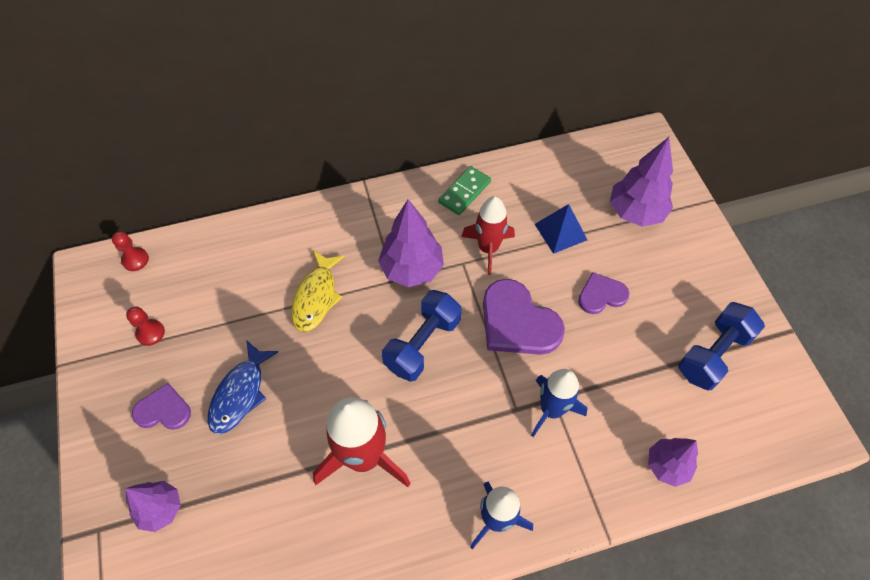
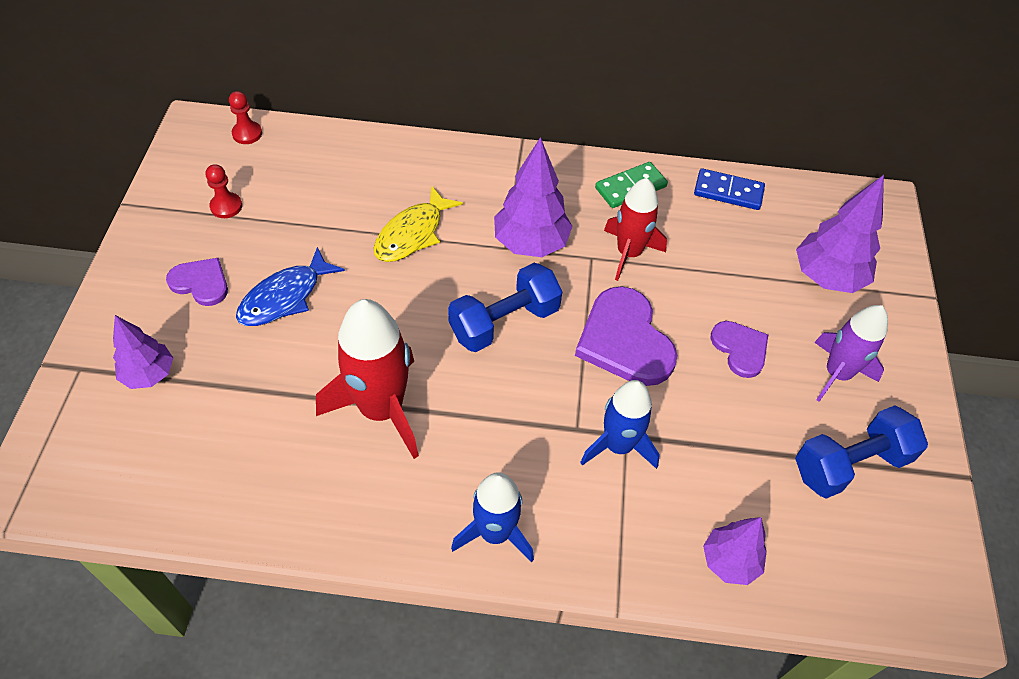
camera: 20 degrees right, 5 degrees down
blue pyramid [535,204,587,254] -> none
purple heart [578,272,630,314] -> purple heart turned 60 degrees clockwise [711,321,768,378]
none -> blue domino [694,168,765,210]
none -> purple rocket [814,305,888,402]

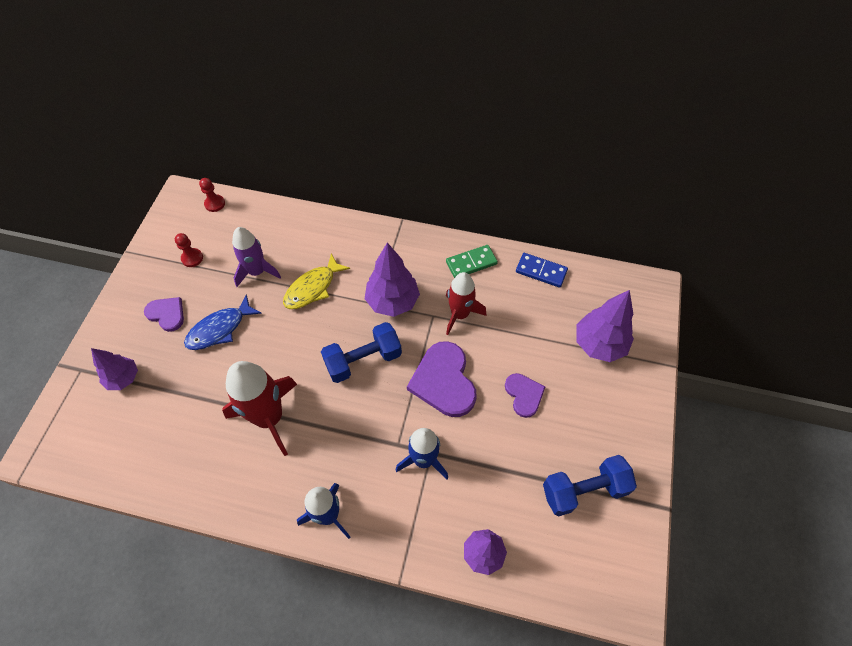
camera: 10 degrees right, 5 degrees up
purple rocket [814,305,888,402] -> purple rocket moved to [232,227,281,287]

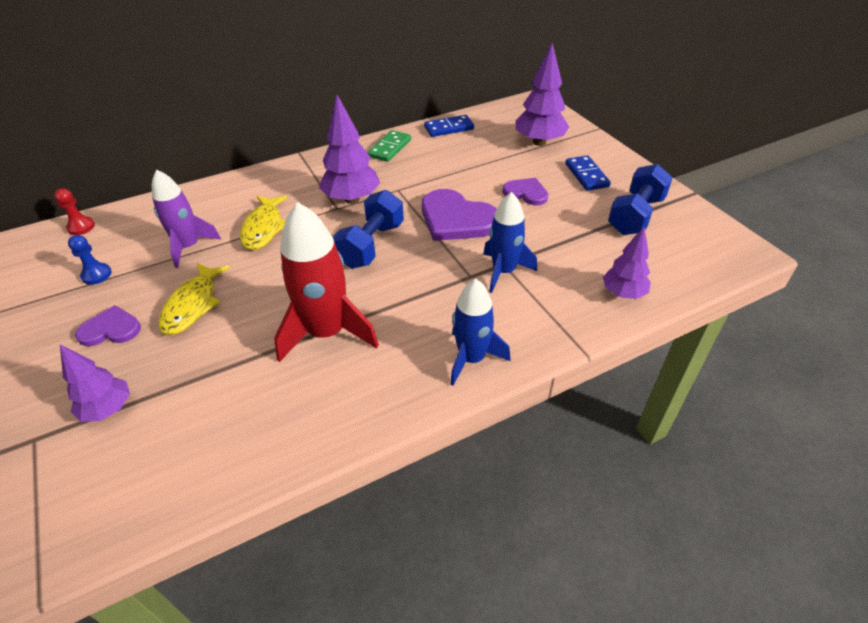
camera: 40 degrees left, 15 degrees down
red pawn [175,233,203,267] -> blue pawn [68,235,112,285]
blue fish [184,295,262,350] -> yellow fish [159,263,230,335]
red rocket [446,272,486,335] -> none
none -> blue domino [565,155,611,191]

